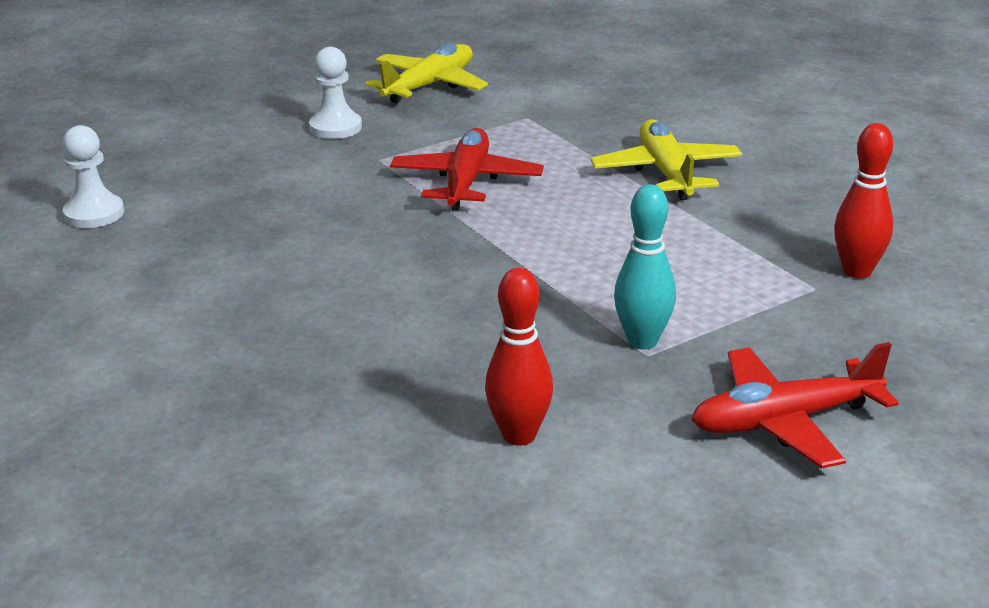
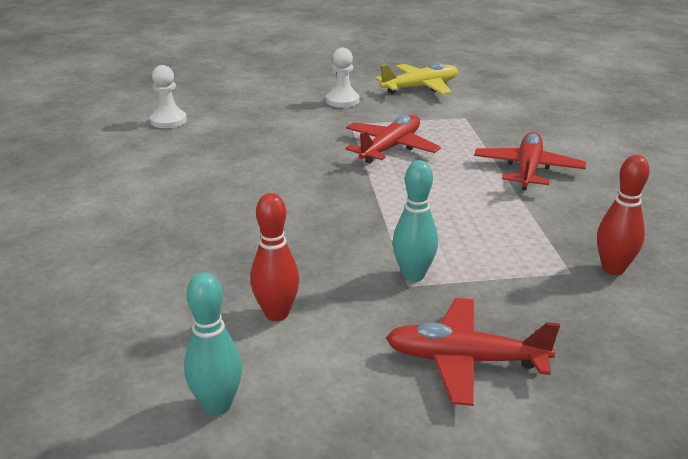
camera: 25 degrees right, 0 degrees up
yellow plane [590,119,742,200] -> red plane [474,132,586,190]
none -> turquoise bowling pin [184,272,242,415]

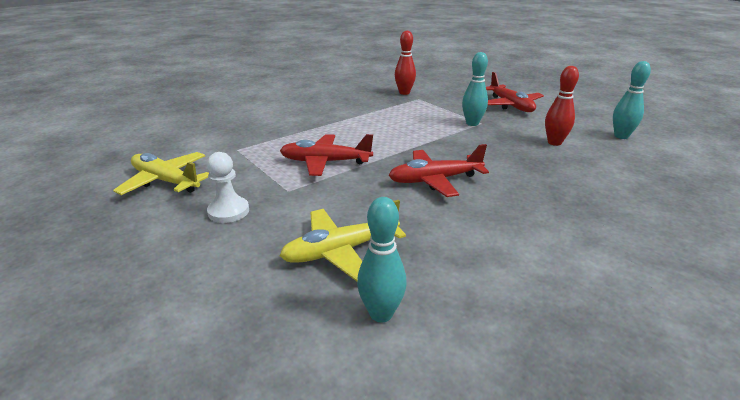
camera: 120 degrees left, 0 degrees up
white pawn [150,65,187,128] -> turquoise bowling pin [357,197,407,322]
red plane [474,132,586,190] -> red plane moved to [388,144,489,197]
none -> yellow plane [280,200,406,281]

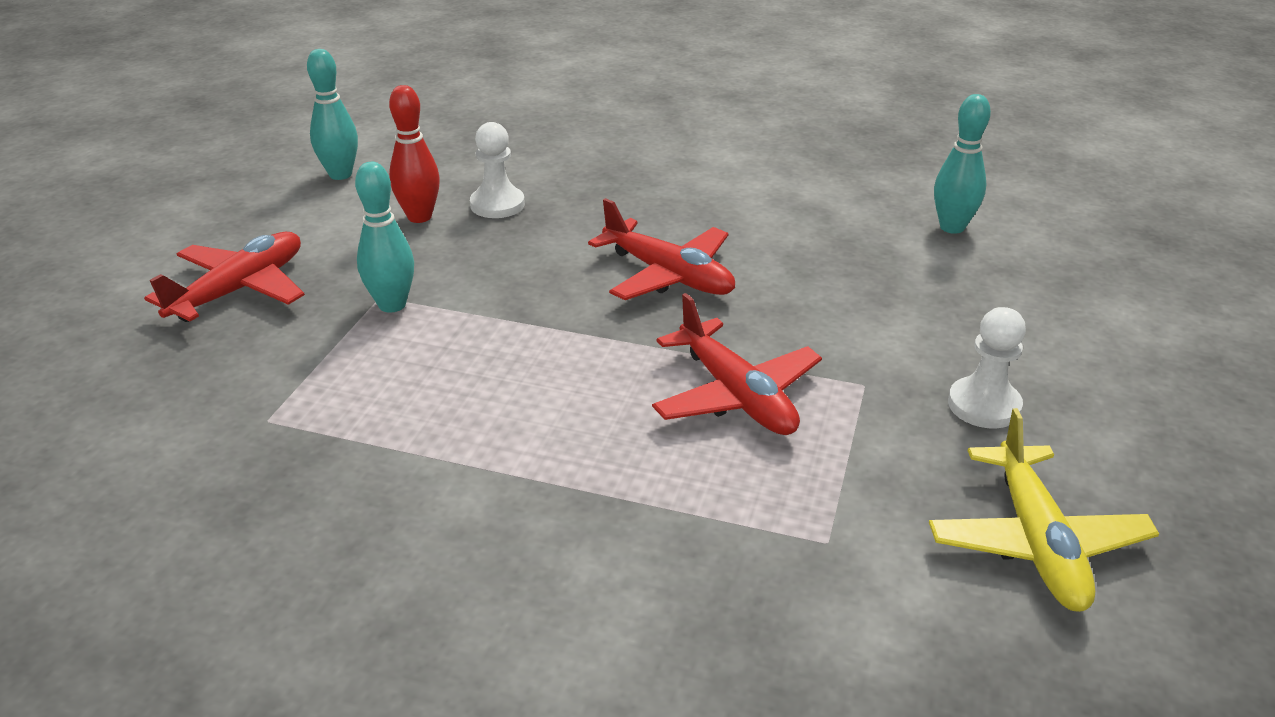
camera: 125 degrees left, 5 degrees up
yellow plane [280,200,406,281] -> none
red bowling pin [395,31,416,95] -> none
none -> white pawn [470,122,525,218]

